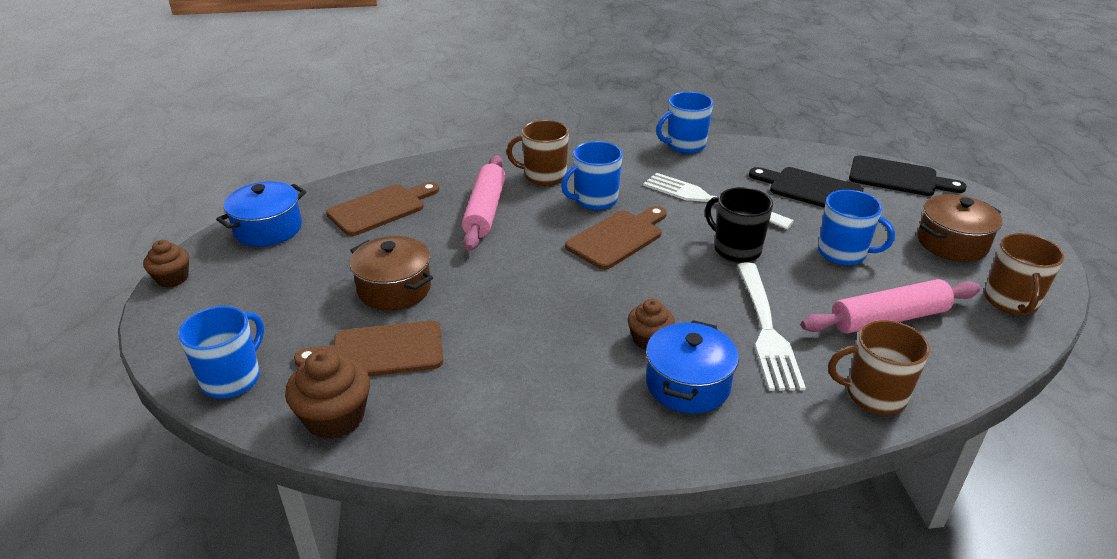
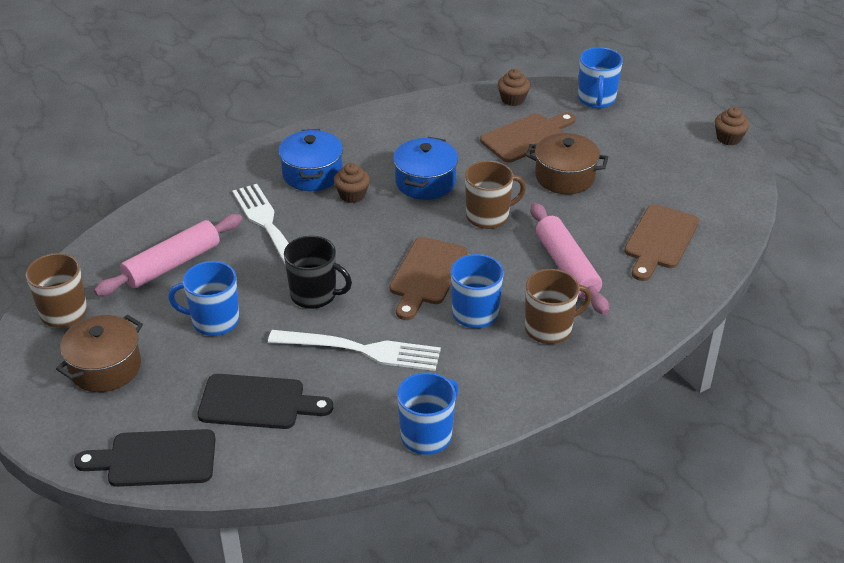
camera: 155 degrees right, 5 degrees up
blue pot [216,181,306,247] -> blue pot moved to [393,137,458,200]
brown cupcake [285,349,370,439] -> brown cupcake [498,69,530,106], size x0.64
brown mug [828,320,930,415] -> brown mug moved to [465,161,526,229]

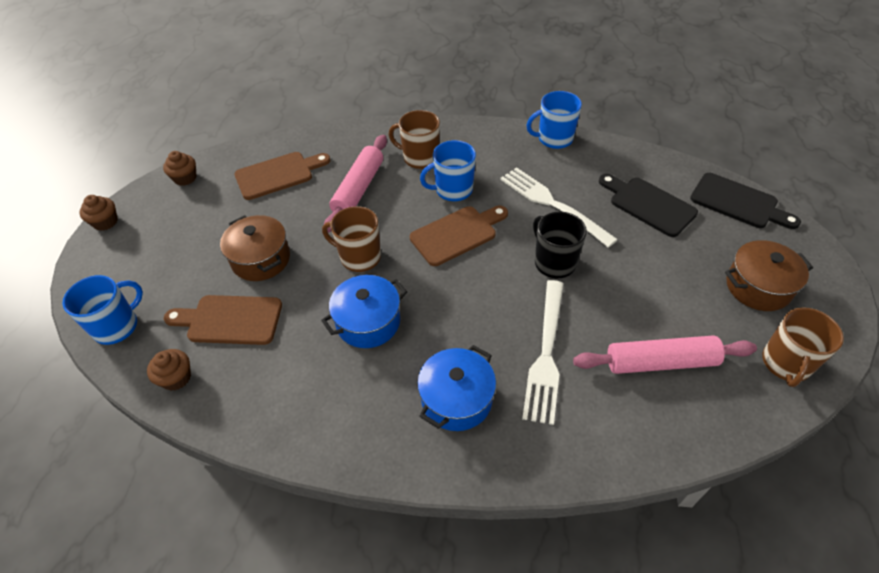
camera: 140 degrees left, 10 degrees up
blue mug [168,261,239,336] -> none
brown cupcake [334,163,370,203] -> brown cupcake moved to [163,151,197,186]

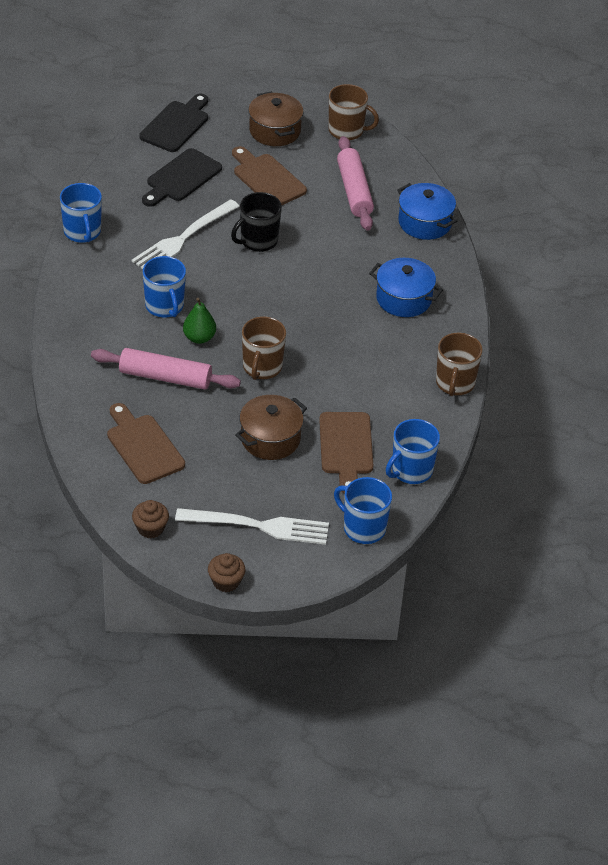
camera: 100 degrees left, 5 degrees down
brown cupcake [147,349,191,391] -> blue mug [386,419,440,484]
blue pot [321,275,407,348] -> blue pot moved to [397,183,457,240]
brown mug [389,110,440,169] -> brown mug moved to [436,333,483,396]
brown cutting board [410,206,508,266] -> brown cutting board moved to [232,146,307,205]
white fork [522,280,564,425] -> white fork moved to [175,508,329,545]
none -> green pear [183,298,216,344]

